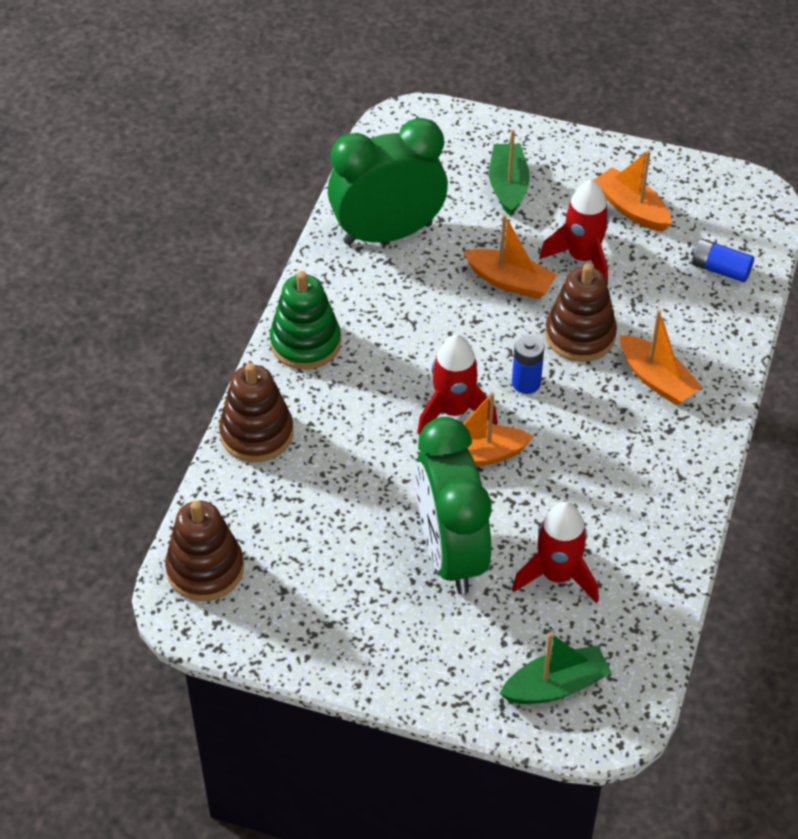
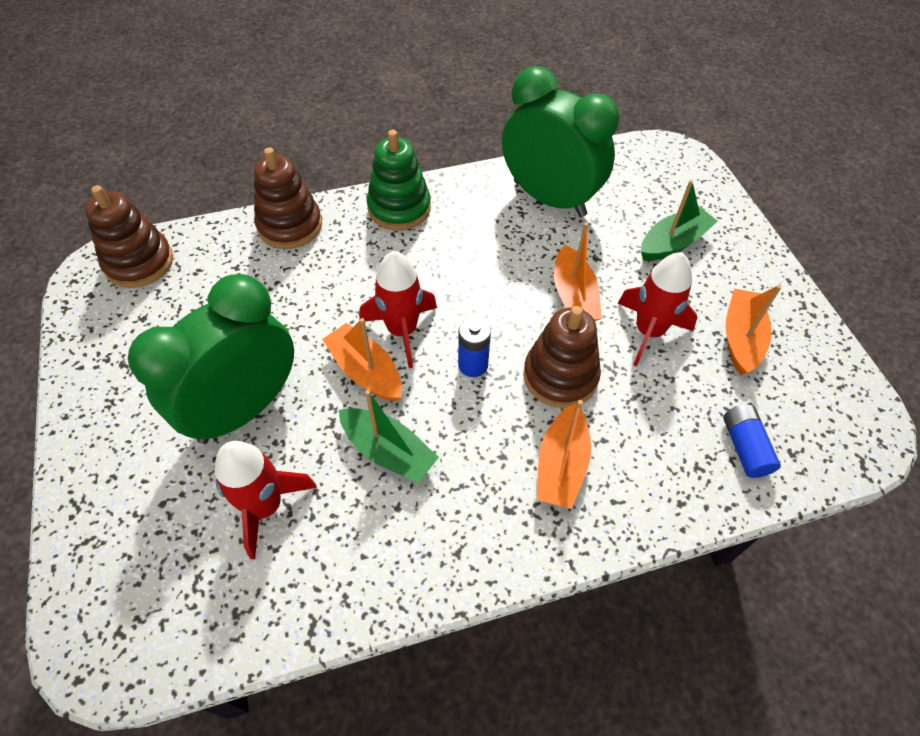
camera: 55 degrees right, 5 degrees up
green boat [500,632,611,704] -> green boat moved to [339,390,439,483]

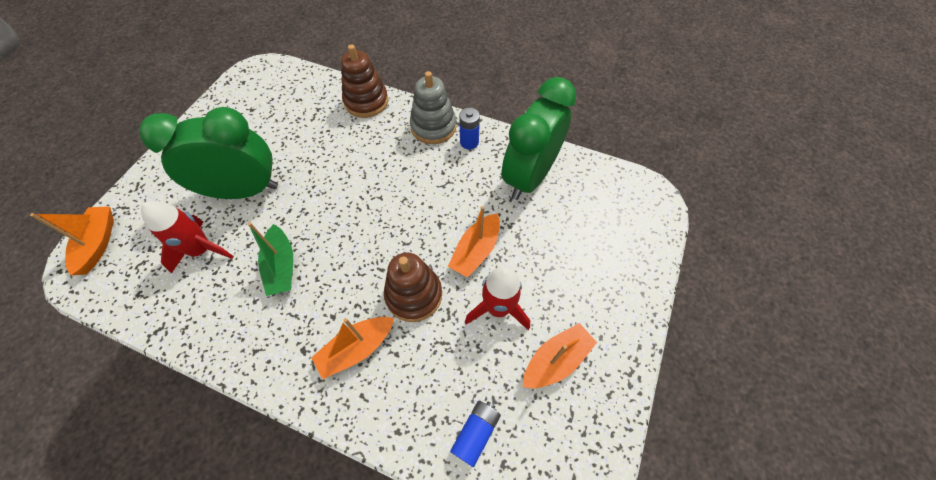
camera: 40 degrees right, 5 degrees up
brown stacking toy [85,185,173,288] -> none
orange boat [322,318,402,402] -> orange boat moved to [30,206,114,275]
red rocket [359,251,437,368] -> none
green stacking toy [367,130,431,231] -> grey stacking toy [410,71,456,144]
blue battery [458,317,491,377] -> blue battery moved to [459,108,480,149]
green clock [502,66,619,217] -> green clock turned 135 degrees counterclockwise [501,77,576,200]
green boat [641,180,718,261] -> none

